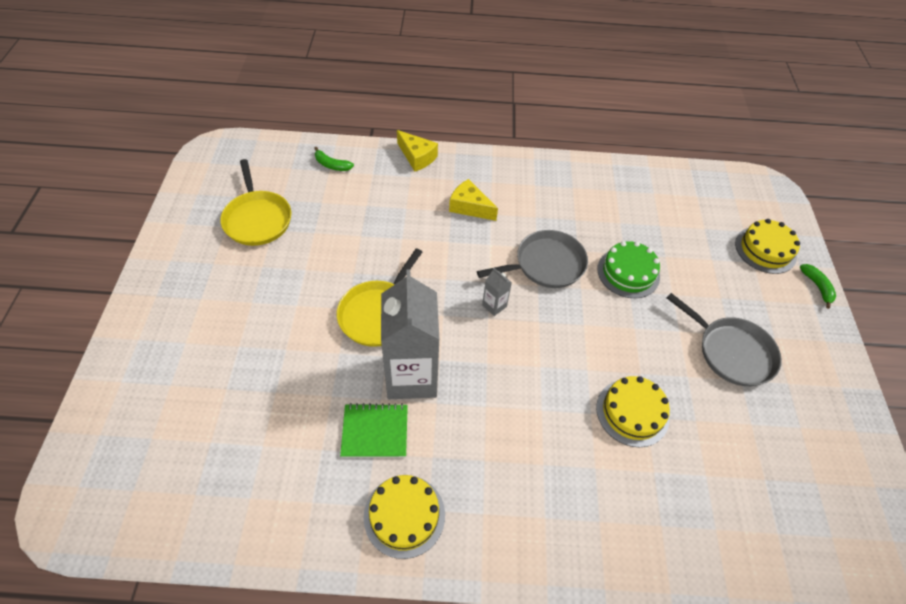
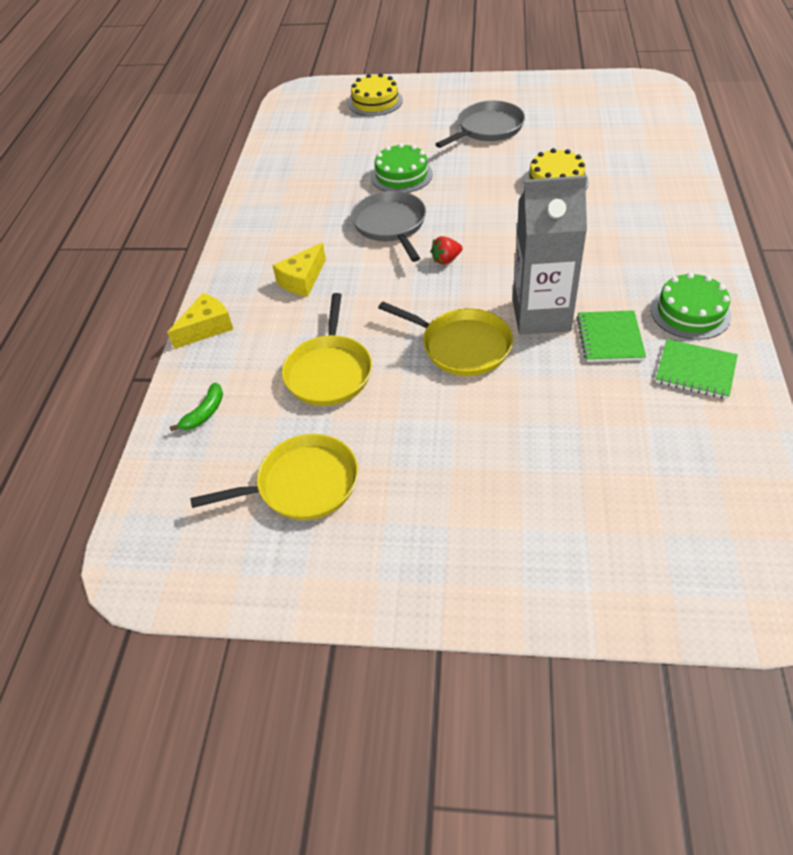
camera: 80 degrees left, 5 degrees down
yellow cake [364,475,445,559] -> green cake [651,272,732,340]
grey carton [482,268,512,316] -> red strawberry [431,236,462,265]
green banana [800,264,836,309] -> none
none -> yellow pan [282,293,372,406]
none -> green notebook [655,339,738,399]

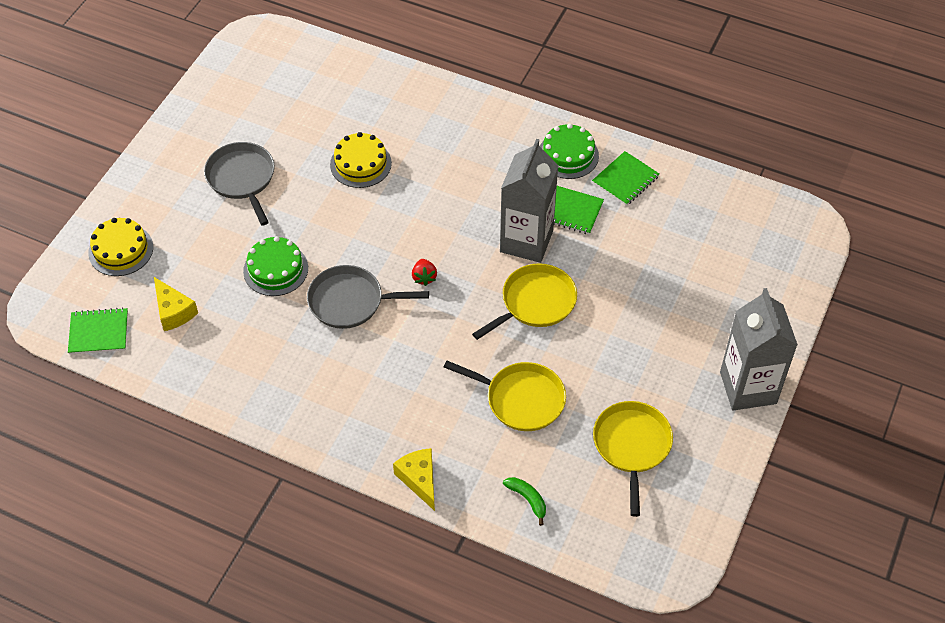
camera: 75 degrees left, 5 degrees up
yellow cheese [272,242,326,297] -> yellow cheese moved to [154,277,198,331]
none -> green notebook [68,307,128,354]
none -> grey carton [720,288,798,411]

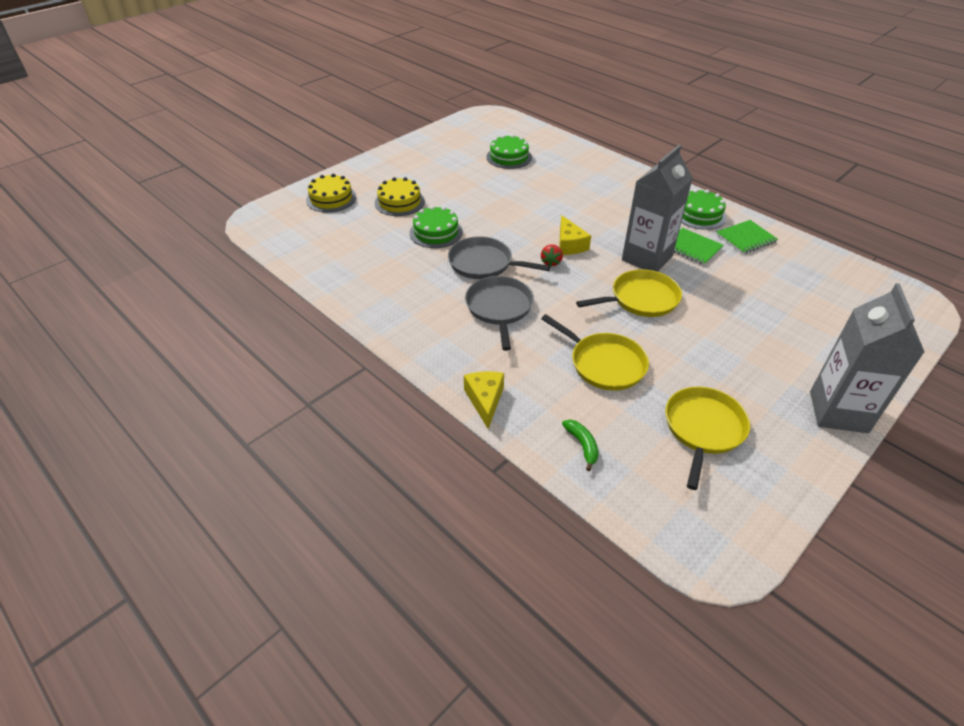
camera: 20 degrees right, 10 degrees down
green notebook [68,307,128,354] -> none
yellow cheese [154,277,198,331] -> yellow cheese moved to [559,215,591,255]
grey pan [204,142,275,226] -> grey pan moved to [465,276,534,351]
yellow cake [330,132,392,188] -> yellow cake moved to [375,177,425,216]
none -> green cake [486,134,532,169]

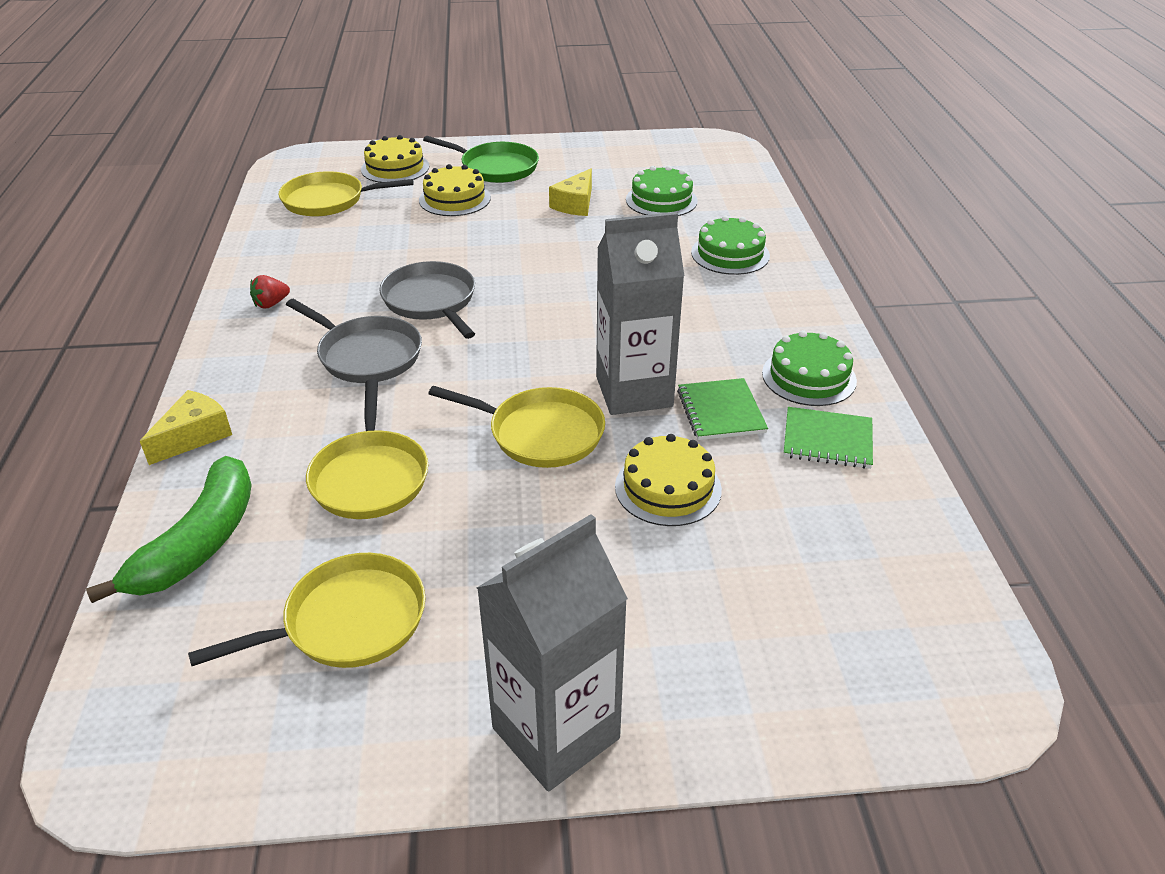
camera: 40 degrees right, 5 degrees down
green cake [410,206,463,248] -> green cake moved to [691,216,770,275]
grey pan [465,276,534,351] -> grey pan turned 90 degrees clockwise [286,299,422,383]
red strawberry [541,244,563,266] -> red strawberry moved to [250,275,290,309]
yellow cheese [559,215,591,255] -> yellow cheese moved to [549,168,592,216]
green banana [562,420,598,471] -> green banana [86,456,252,603], size x2.14
none -> yellow pan [278,171,414,216]
none -> green pan [423,136,539,183]
none -> yellow cake [615,434,722,526]

